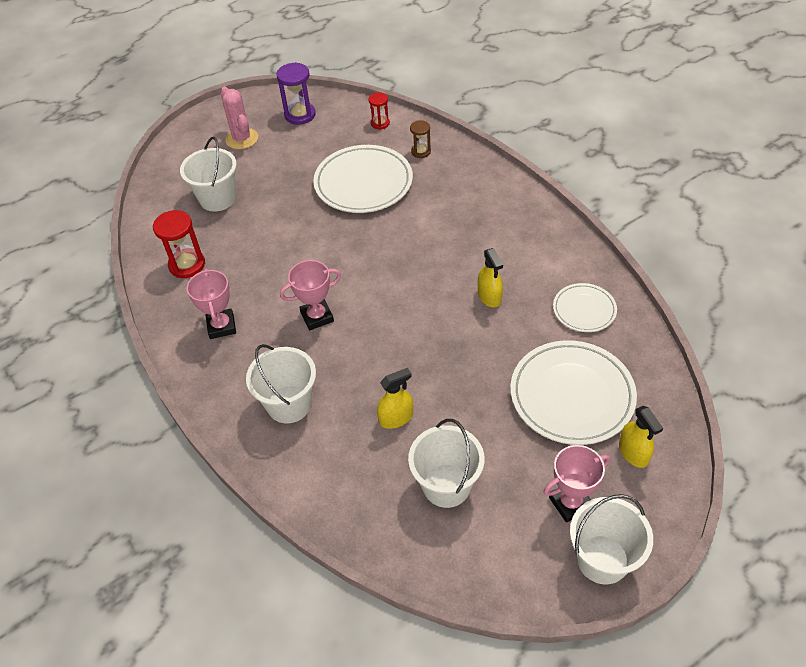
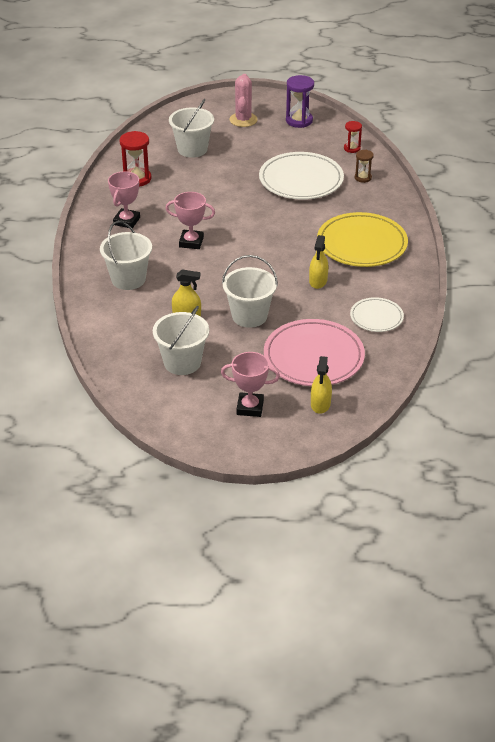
camera: 30 degrees right, 10 degrees down
white plate [510,340,637,445] -> pink plate [264,319,365,386]
white bucket [570,494,653,584] -> white bucket moved to [222,255,278,328]
none -> yellow plate [317,212,408,267]

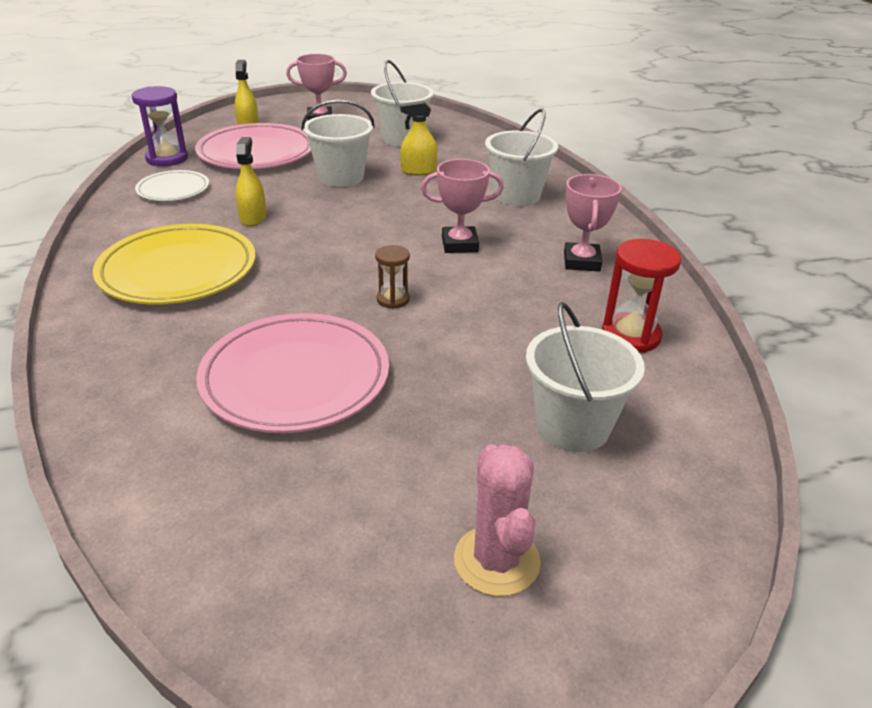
camera: 165 degrees right, 5 degrees down
white plate [259,152,344,200] -> pink plate [196,313,389,433]
purple hourglass [286,75,314,128] -> purple hourglass moved to [132,86,188,166]
red hourglass [344,121,362,153] -> none
brown hourglass [355,150,374,183] -> brown hourglass moved to [375,245,410,309]

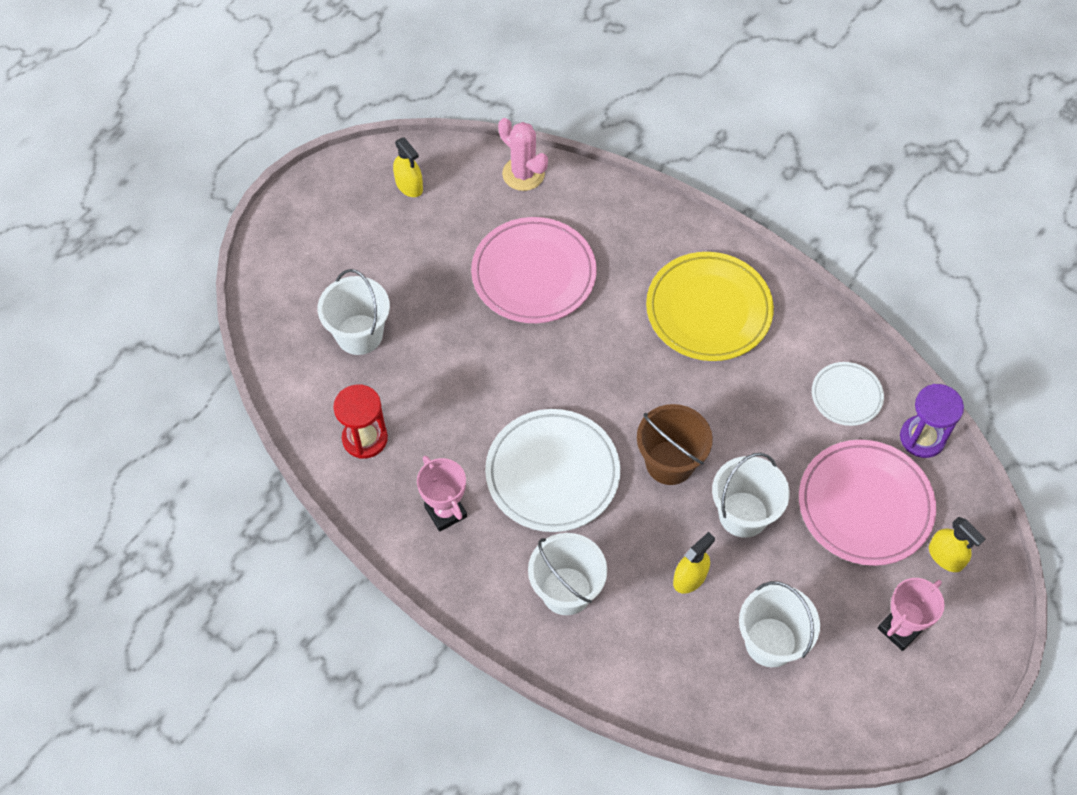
camera: 145 degrees right, 25 degrees up
yellow spray bottle [235,137,266,226] -> yellow spray bottle moved to [393,138,423,197]
brown hourglass [375,245,410,309] -> none
pink trophy [421,159,504,253] -> white plate [485,409,620,532]
pink cactus [454,444,541,596] -> pink cactus moved to [498,118,548,191]
none -> brown bucket [637,404,713,485]

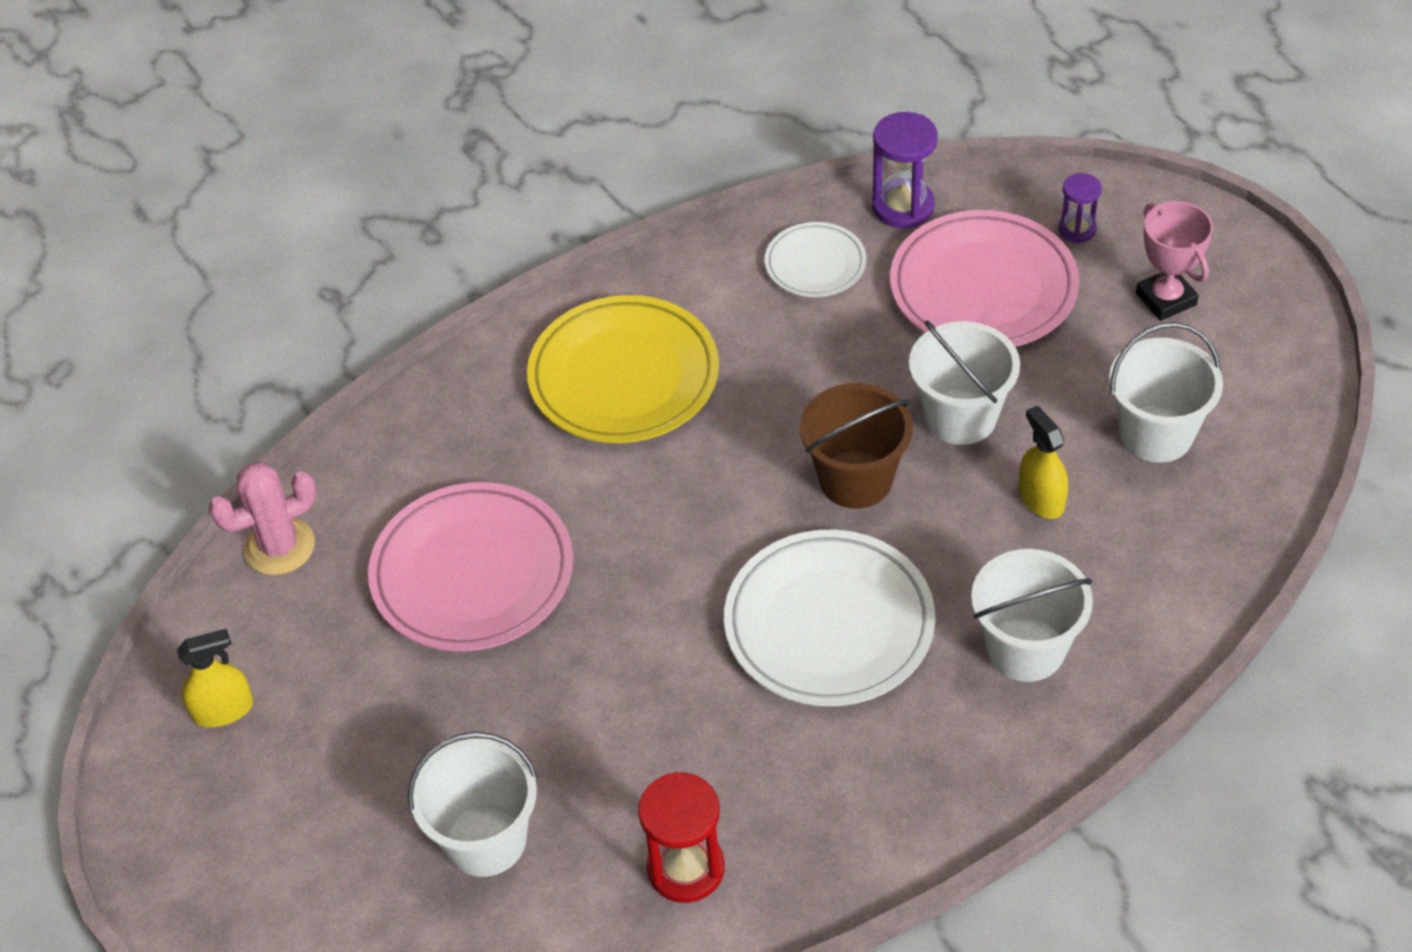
camera: 70 degrees left, 10 degrees down
pink trophy [417,456,467,532] -> none
yellow spray bottle [929,517,986,572] -> purple hourglass [1058,173,1102,243]

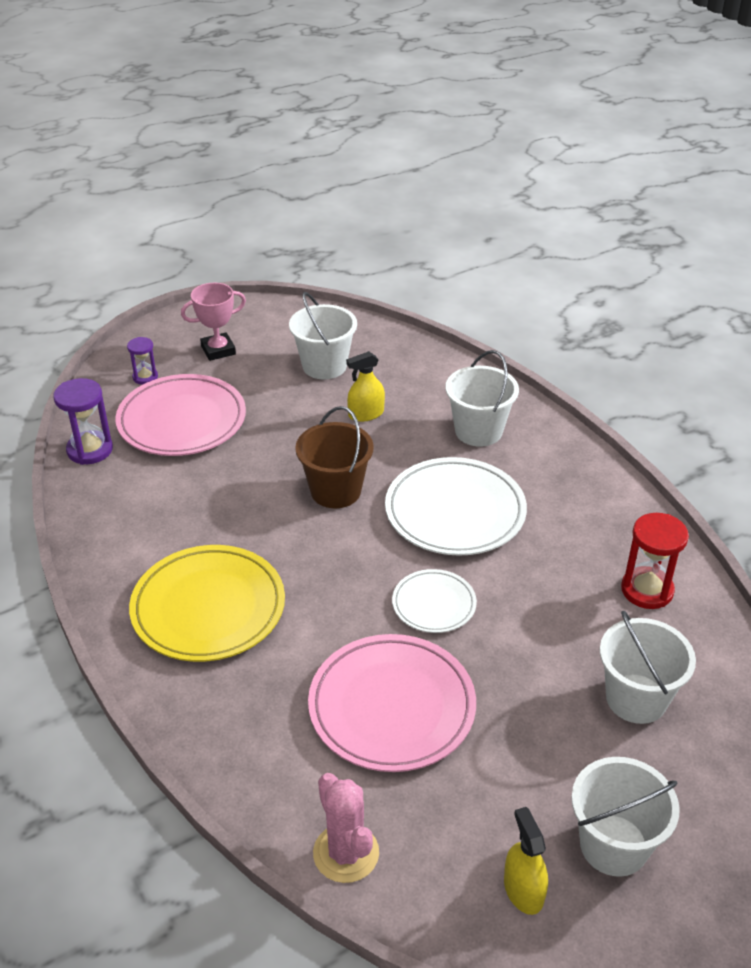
camera: 90 degrees left, 10 degrees down
white plate [765,222,866,297] -> white plate moved to [392,569,477,633]
white bucket [909,320,1020,445] -> white bucket moved to [571,757,680,877]

